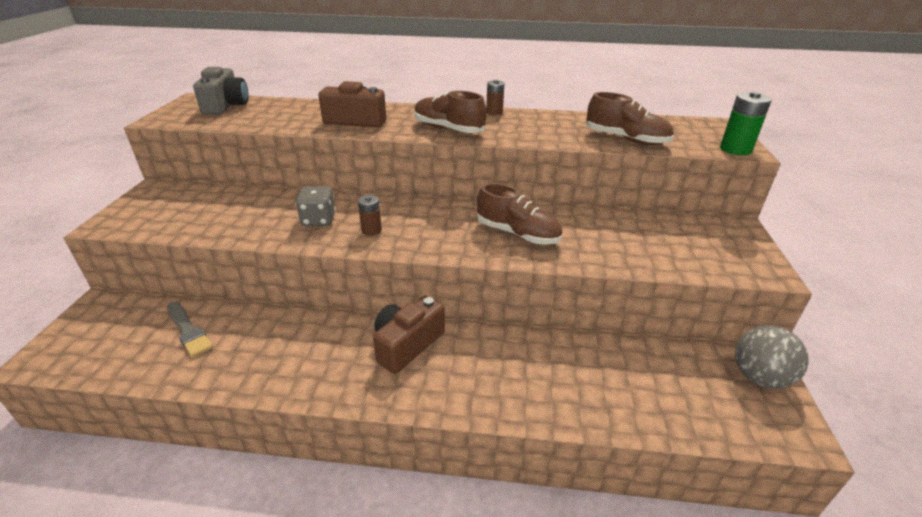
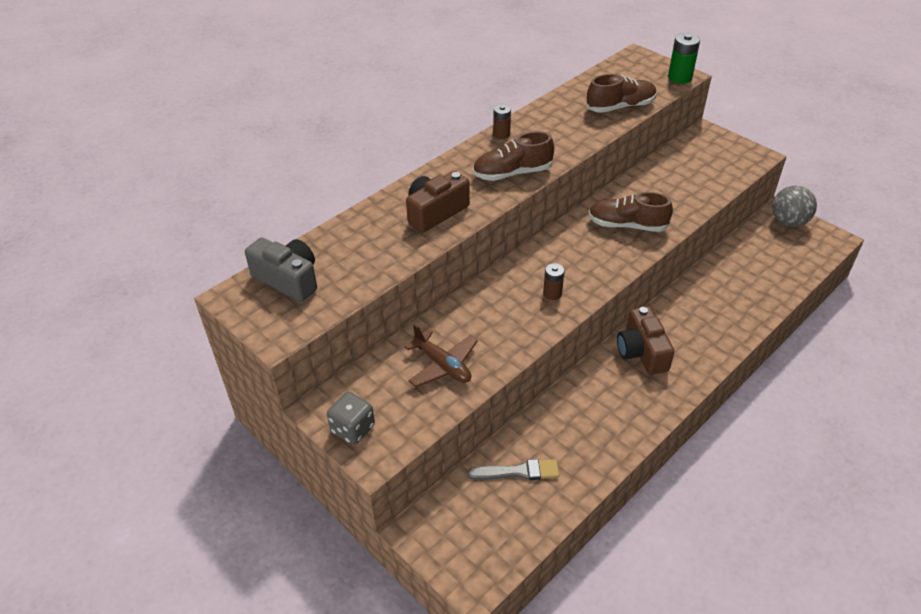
camera: 50 degrees left, 10 degrees up
grey dice [296,186,336,226] -> grey dice moved to [327,392,375,445]
brown shoe [477,183,562,244] -> brown shoe turned 150 degrees counterclockwise [588,192,673,232]
none -> brown plane [405,324,478,387]

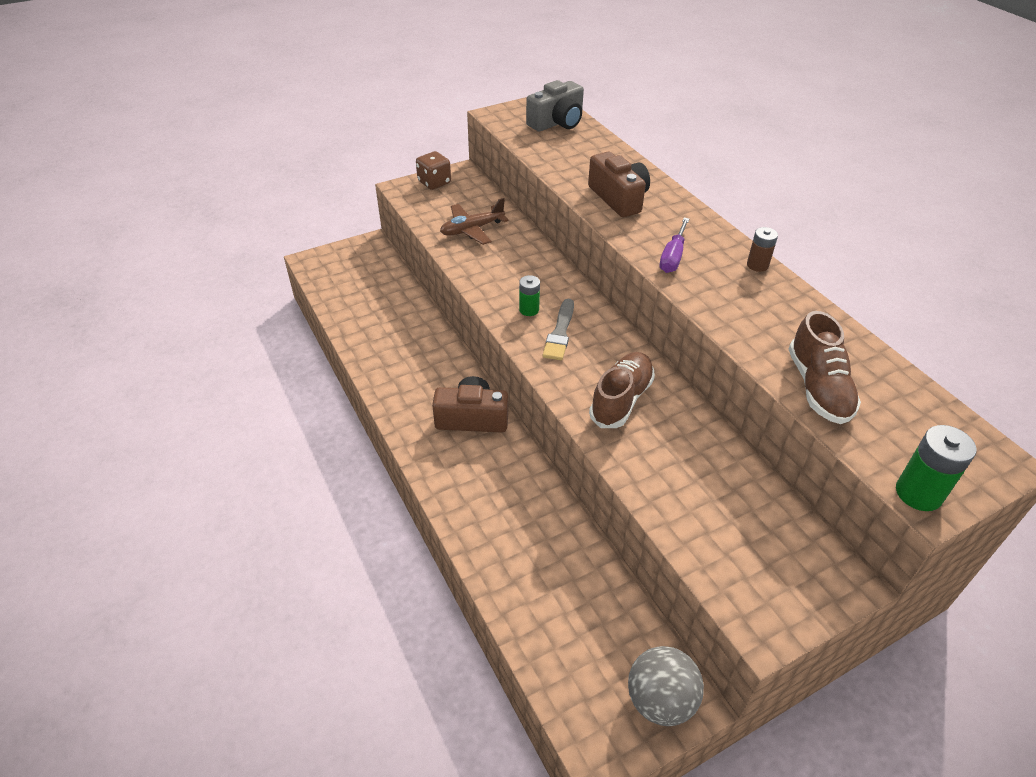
camera: 105 degrees right, 0 degrees up
grey dice [327,392,375,445] -> brown dice [416,151,451,190]
grey brush [467,459,559,480] -> grey brush moved to [542,299,574,360]
brown shoe [473,131,554,181] -> purple screwdriver [660,218,689,273]
brown battery [543,263,565,300] -> green battery [519,275,540,316]

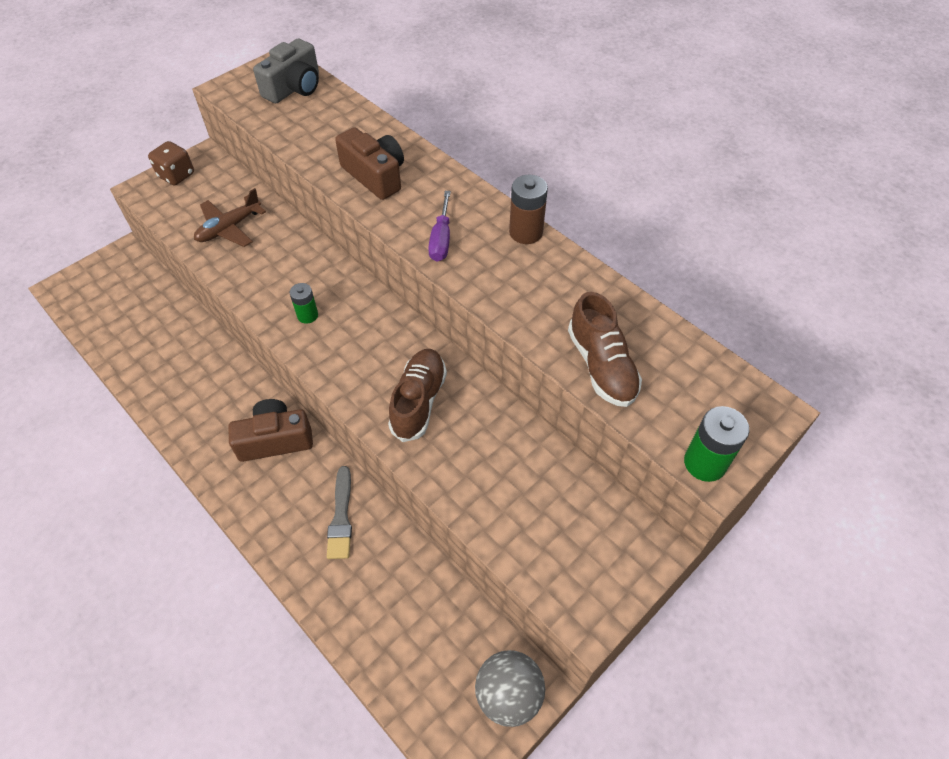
camera: 15 degrees left, 10 degrees up
grey brush [542,299,574,360] -> grey brush moved to [327,466,352,559]
brown battery [747,227,778,272] -> brown battery [509,175,548,244], size x1.53

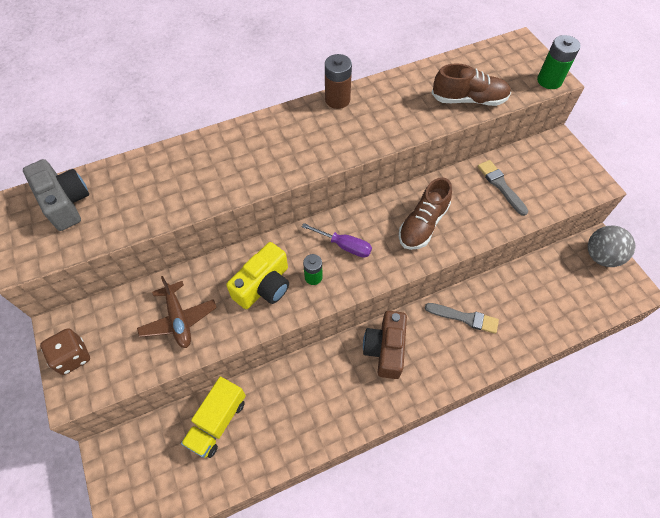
camera: 70 degrees left, 5 degrees up
brown camera [335,127,404,200] -> none
brown shoe [388,349,447,442] -> brown shoe turned 90 degrees counterclockwise [399,177,452,250]
purple screwdriver [428,191,451,262] -> purple screwdriver moved to [302,223,372,258]
none -> yellow truck [181,377,246,458]
none -> yellow camera [226,242,289,309]
none -> grey brush [478,160,528,216]

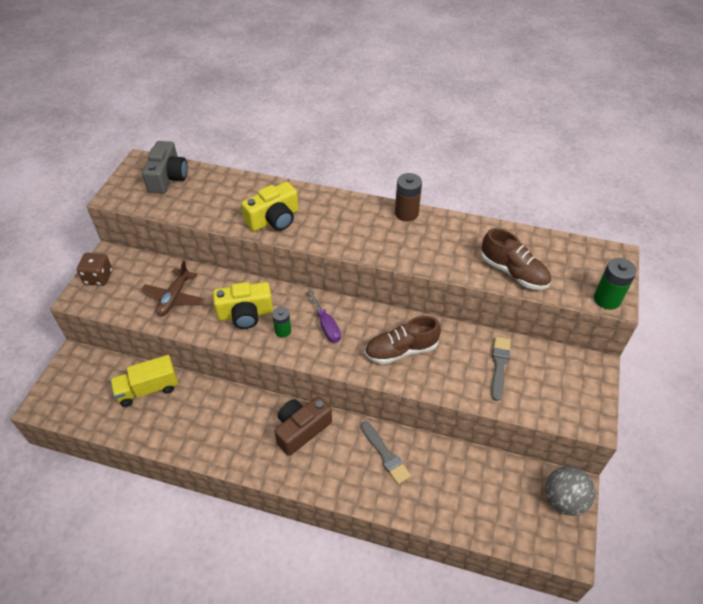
camera: 40 degrees right, 10 degrees down
none -> yellow camera [241,182,299,231]

